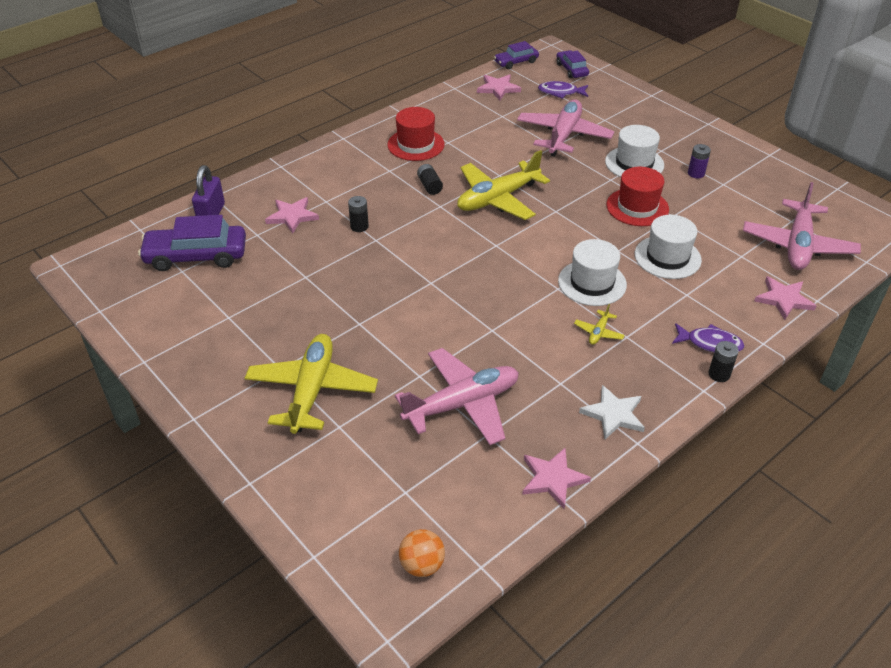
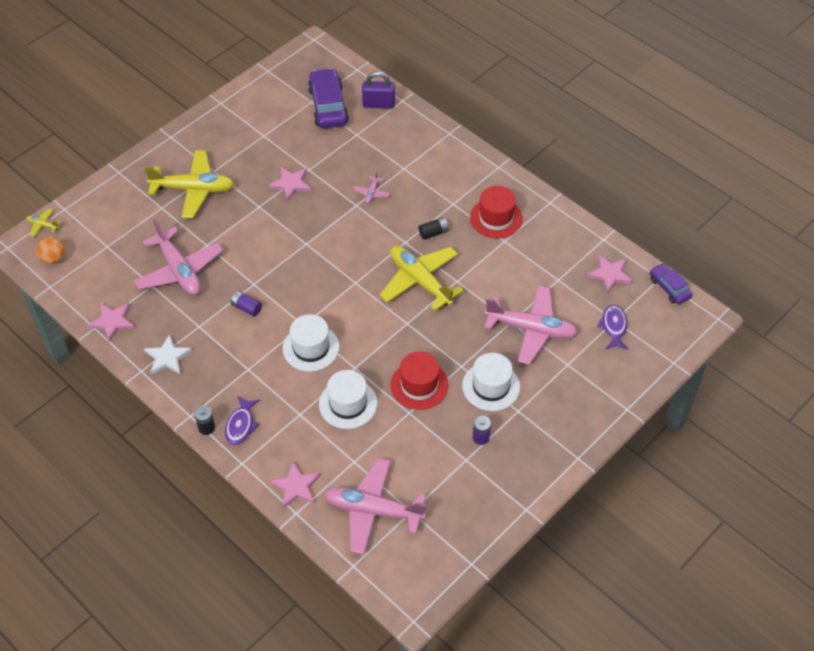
camera: 85 degrees right, 10 degrees up
pink star [265,197,319,233] -> pink star moved to [268,167,312,201]
black battery [348,196,369,232] -> pink plane [354,171,390,204]
purple car [556,50,589,78] -> none
yellow plane [574,304,625,345] -> yellow plane moved to [27,209,61,237]
none -> purple battery [230,291,262,316]

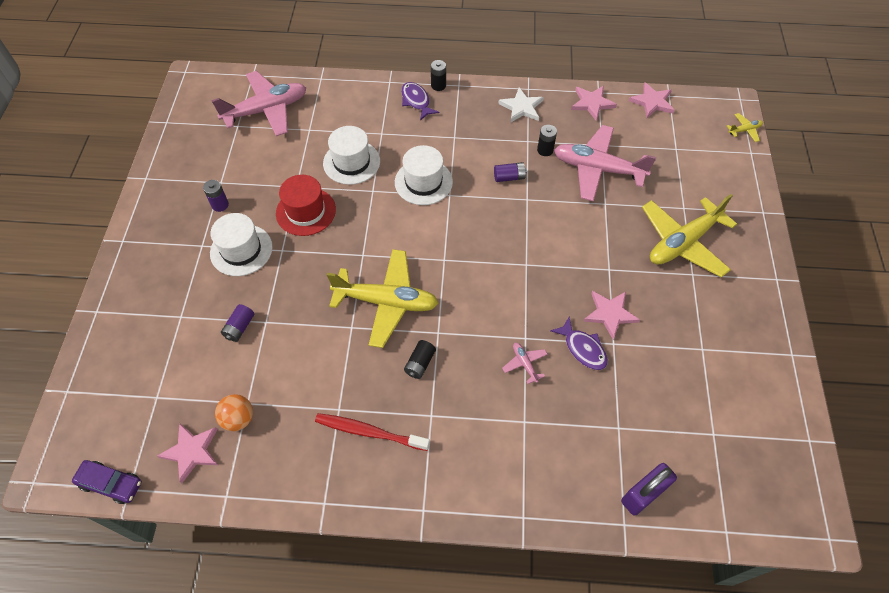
camera: 140 degrees right, 5 degrees up
orange ball [36,237,65,264] -> orange ball moved to [215,394,253,431]
pink star [270,462,321,508] -> pink star moved to [629,83,674,118]
purple car [308,68,349,129] -> none
red hat [470,186,523,239] -> red toothbrush [315,413,430,451]
pink plane [484,285,578,365] -> purple battery [221,304,254,342]
purple fish [597,305,628,349] -> purple fish moved to [550,317,608,370]
none -> black battery [537,125,557,156]

